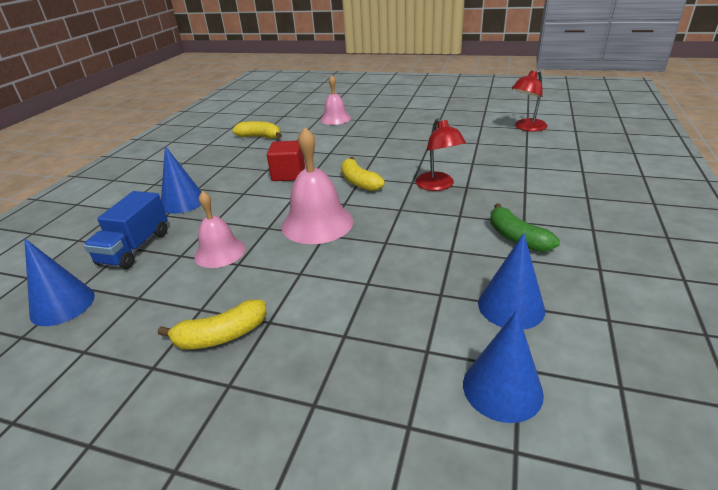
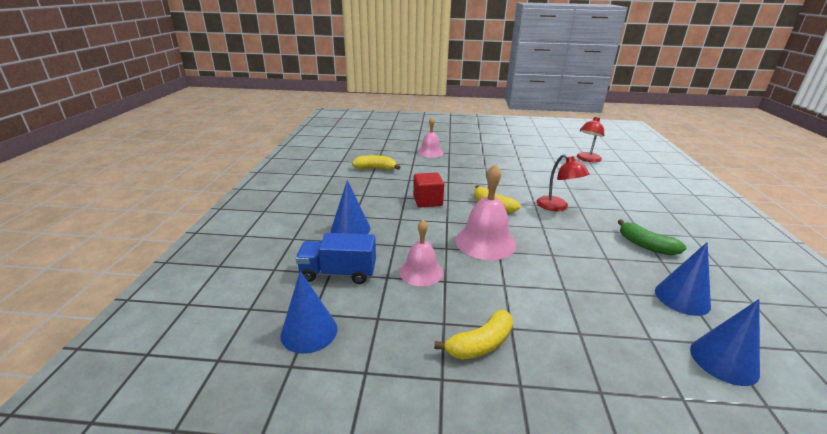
camera: 15 degrees left, 5 degrees down
blue truck [84,191,168,269] -> blue truck turned 90 degrees clockwise [296,233,376,284]

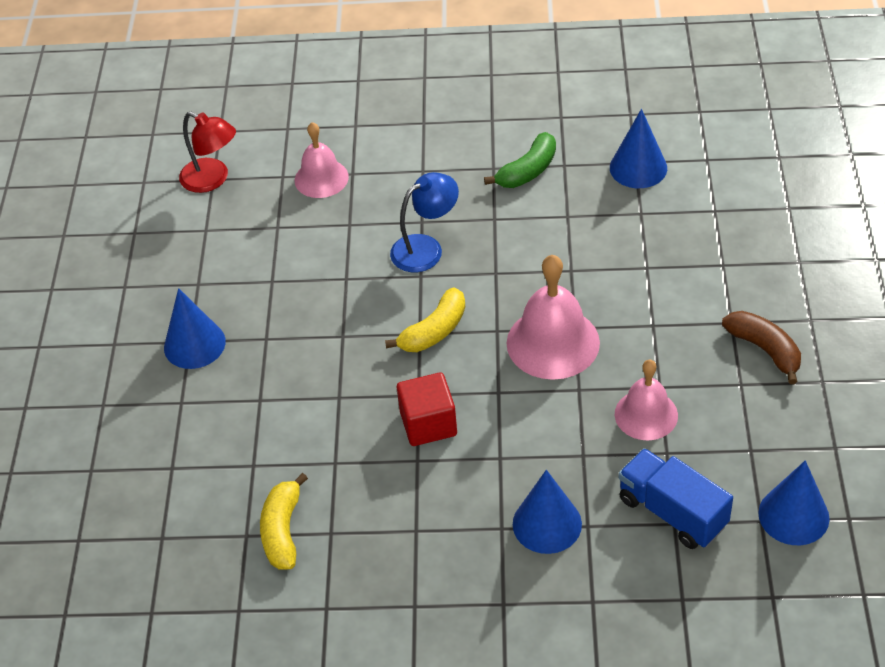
camera: 90 degrees left, 20 degrees up
blue truck [296,233,376,284] -> blue truck turned 135 degrees clockwise [618,448,733,549]
pink bell [418,117,444,158] -> pink bell moved to [295,122,349,198]
yellow banana [434,310,513,360] -> brown banana [722,311,801,384]
red lamp [537,154,590,211] -> blue lamp [390,172,459,272]
blue cone [690,299,760,386] -> blue cone moved to [164,288,226,369]

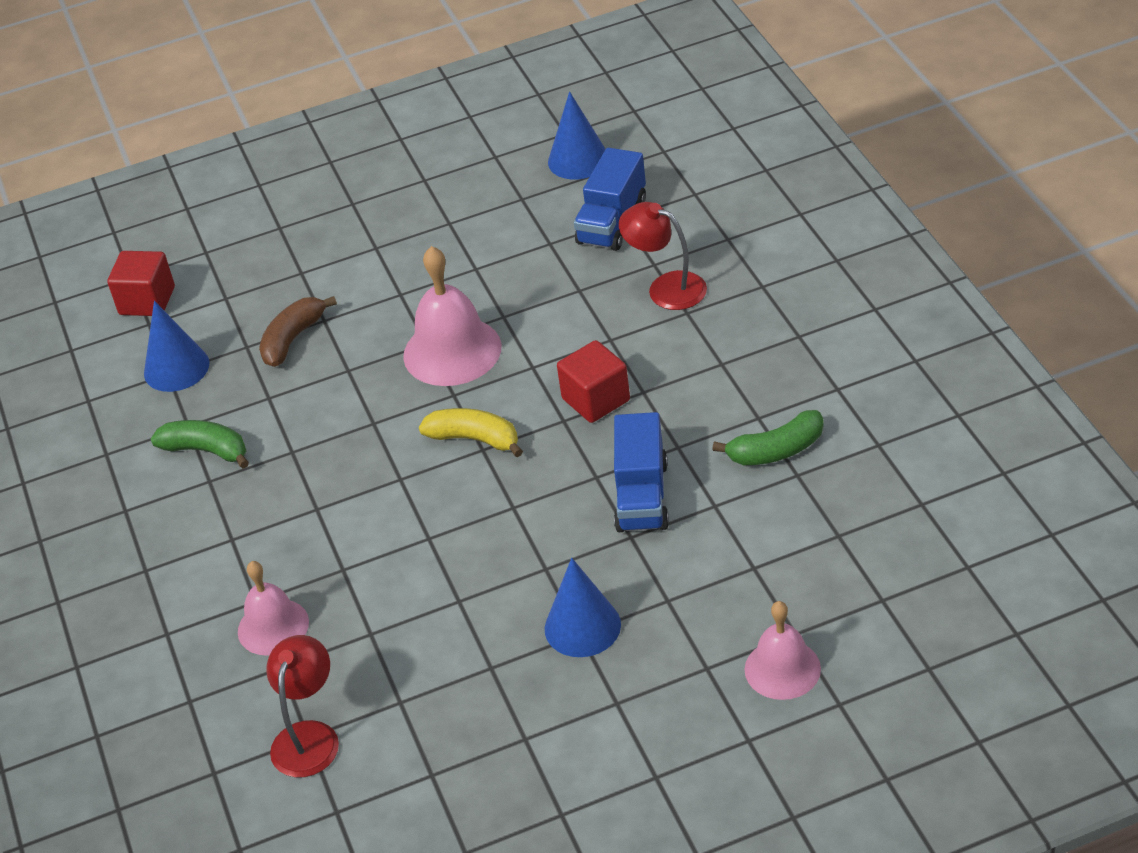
camera: 110 degrees left, 5 degrees down
yellow banana [260,473,308,569] -> green banana [712,410,824,465]
blue lamp [390,172,459,272] -> none
blue cone [513,470,582,554] -> red lamp [619,202,707,310]
pink bell [615,359,678,441] -> pink bell moved to [745,601,821,700]
brown banana [722,311,801,384] -> brown banana moved to [259,296,337,367]
none -> red cube [107,251,175,316]
none -> blue truck [614,412,669,532]

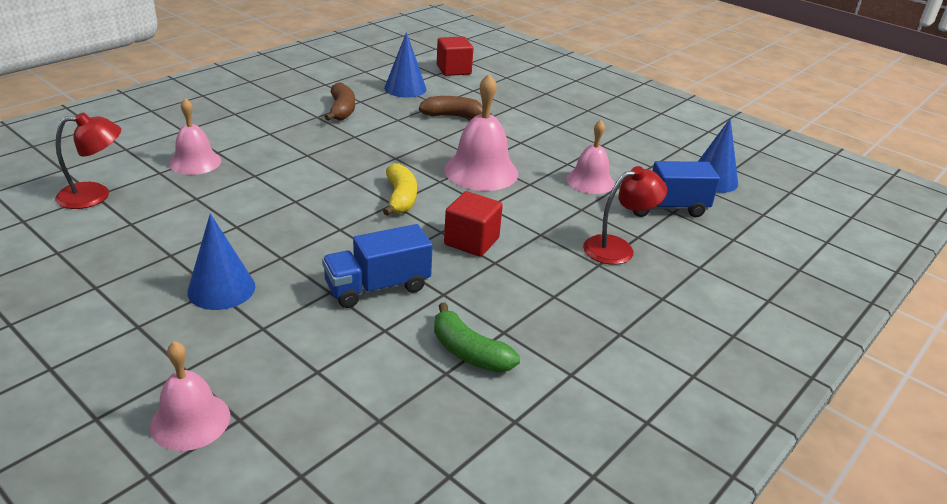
camera: 55 degrees right, 10 degrees down
green banana [151,420,249,469] -> brown banana [325,82,355,121]
red lamp [619,202,707,310] -> red lamp turned 60 degrees clockwise [583,166,667,265]
none -> pink bell [566,120,614,194]

